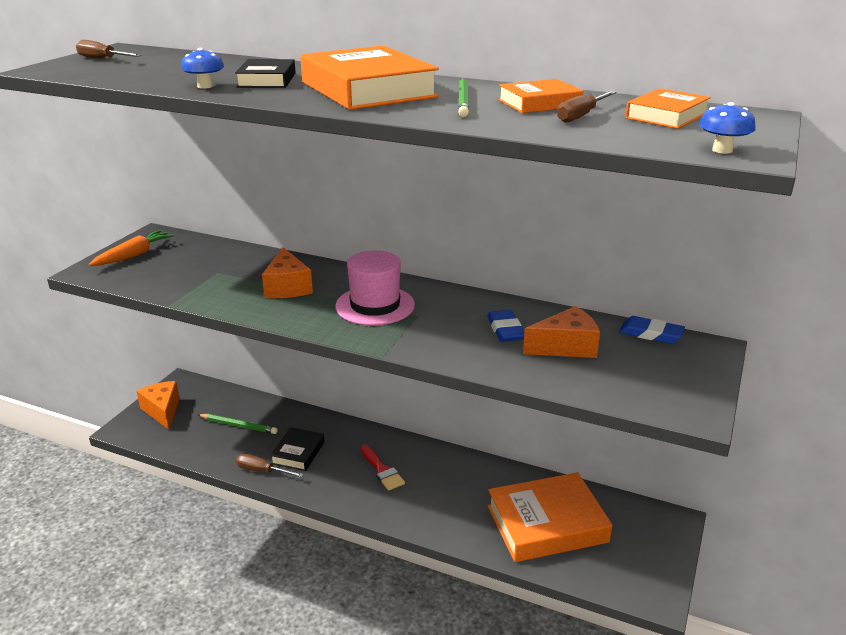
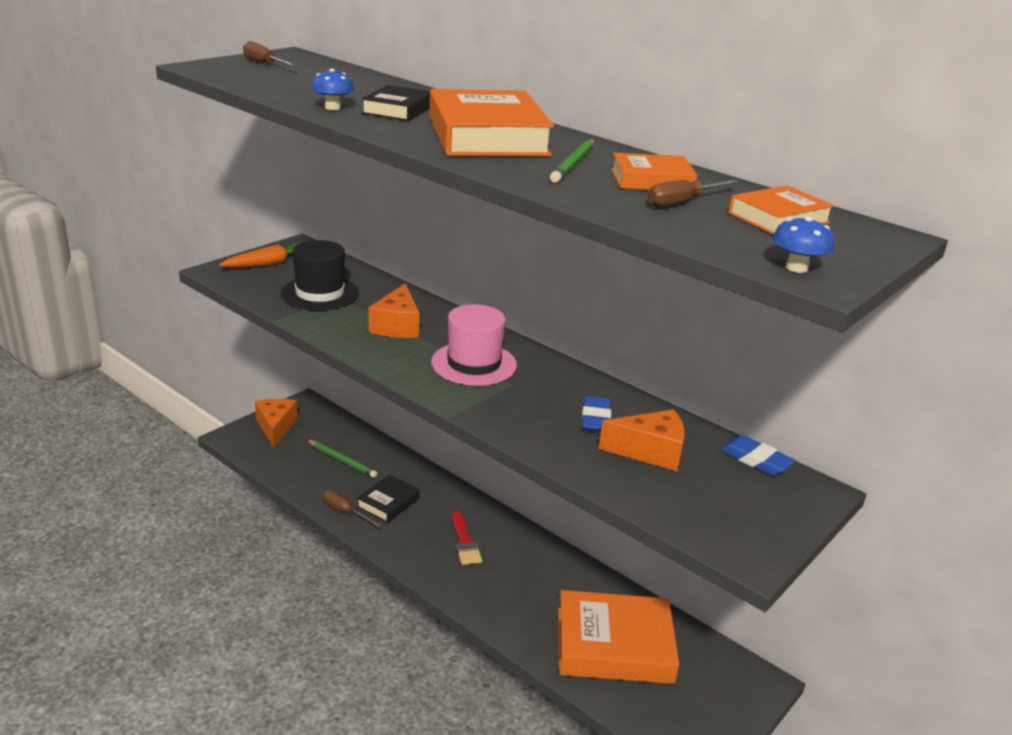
camera: 15 degrees right, 0 degrees up
none -> black hat [281,240,359,311]

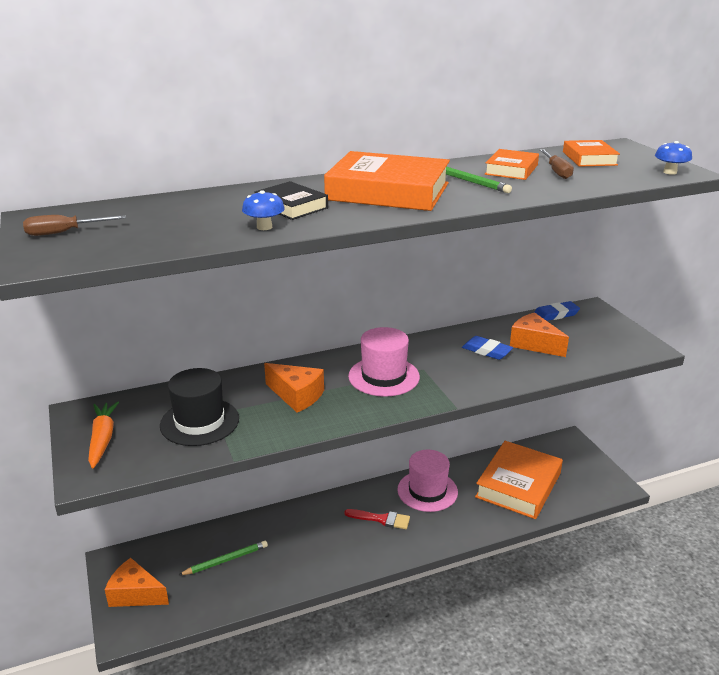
camera: 60 degrees left, 0 degrees up
brown screwdriver [322,490,382,528] -> none
black book [357,474,420,523] -> none
orange cheese [598,409,685,471] -> orange cheese turned 75 degrees counterclockwise [510,312,569,357]
none -> pink hat [398,450,458,512]

